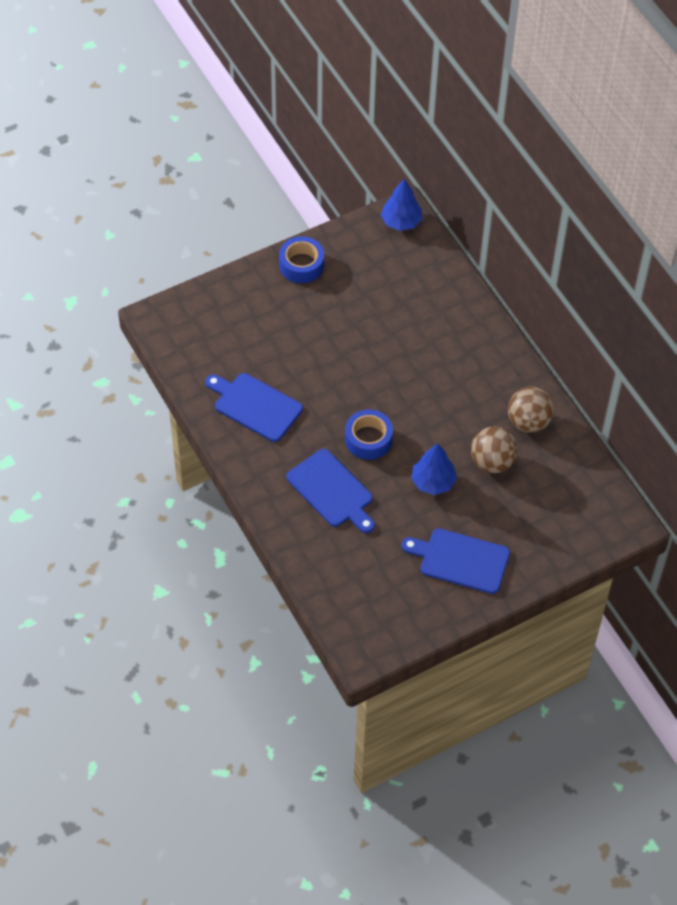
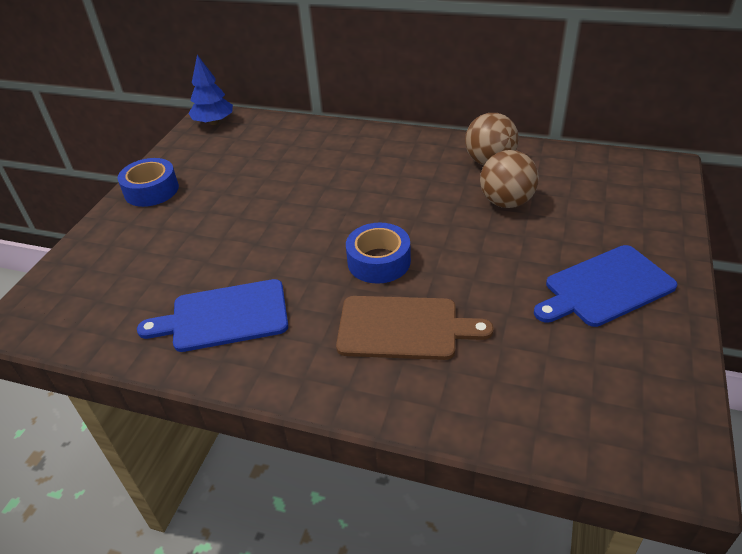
camera: 40 degrees left, 15 degrees down
blue cutting board [287,449,375,533] -> brown cutting board [336,296,494,360]
blue tree [411,443,457,495] -> none

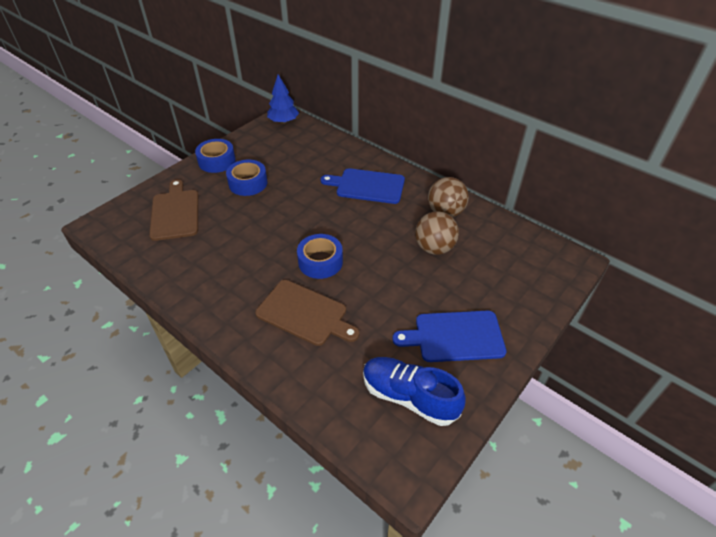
camera: 20 degrees right, 5 degrees up
blue cutting board [137,279,288,352] -> blue cutting board moved to [321,168,405,204]
none -> brown cutting board [149,179,198,241]
none -> blue tape [226,159,268,196]
none -> blue shoe [363,357,466,426]

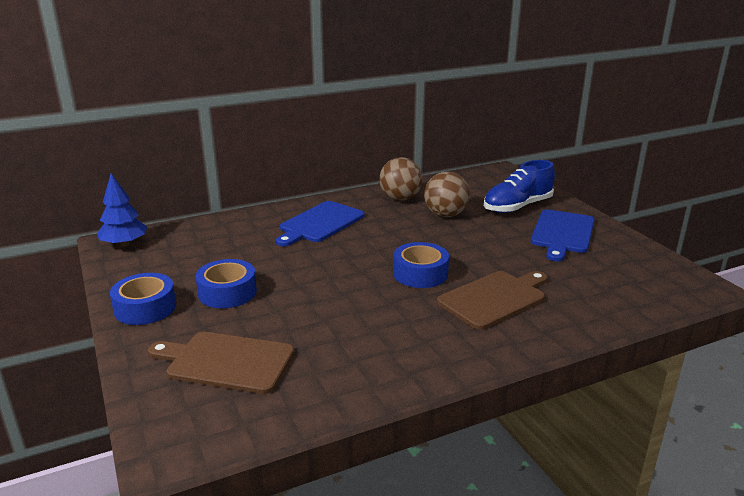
camera: 65 degrees left, 20 degrees down
blue shoe [363,357,466,426] -> blue shoe moved to [484,160,555,213]

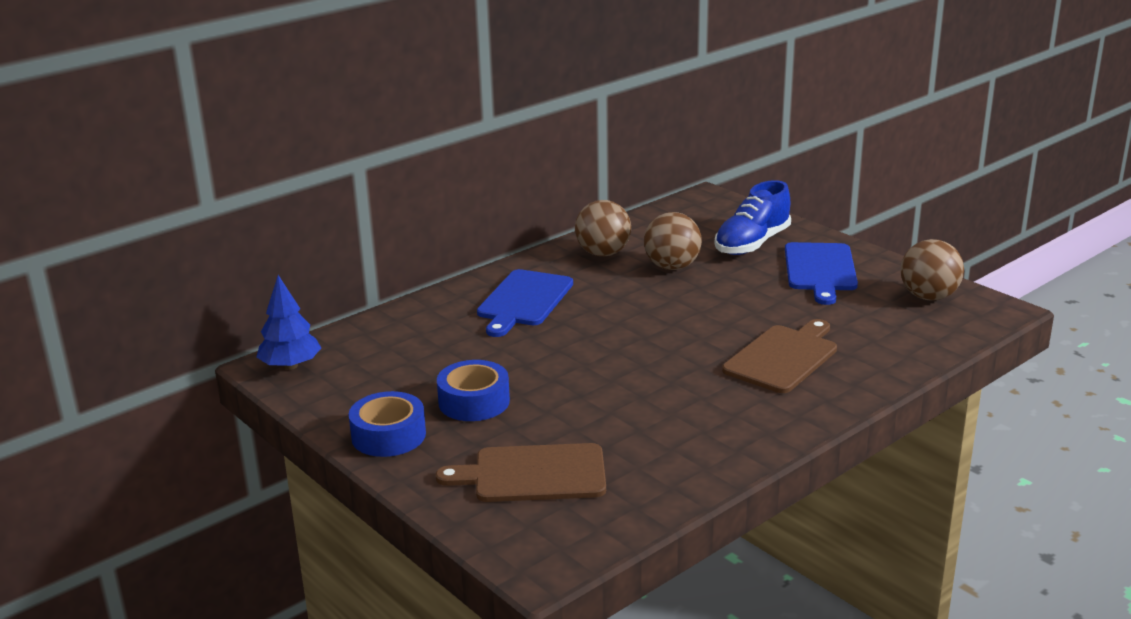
camera: 15 degrees left, 0 degrees up
blue tape [393,242,449,288] -> none
none -> brown ball [900,239,964,301]

